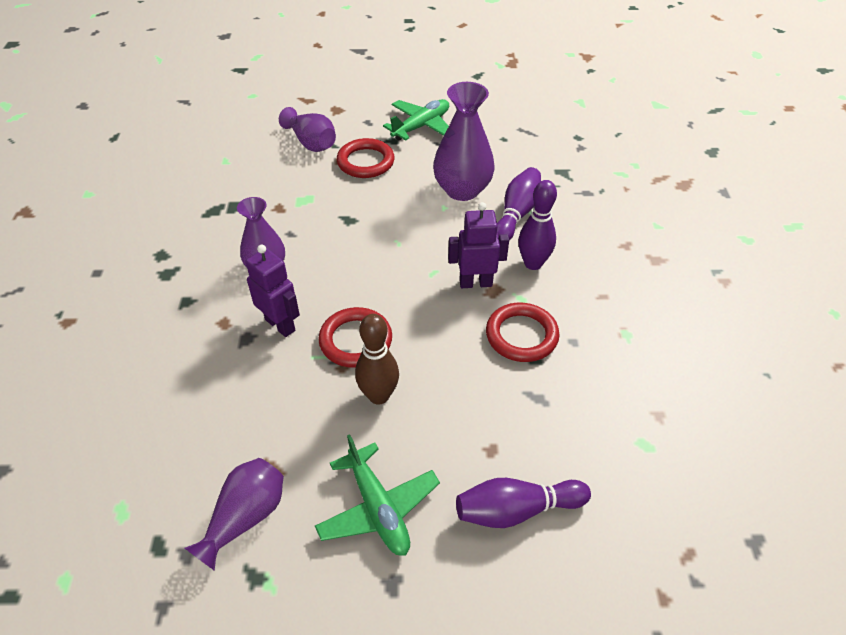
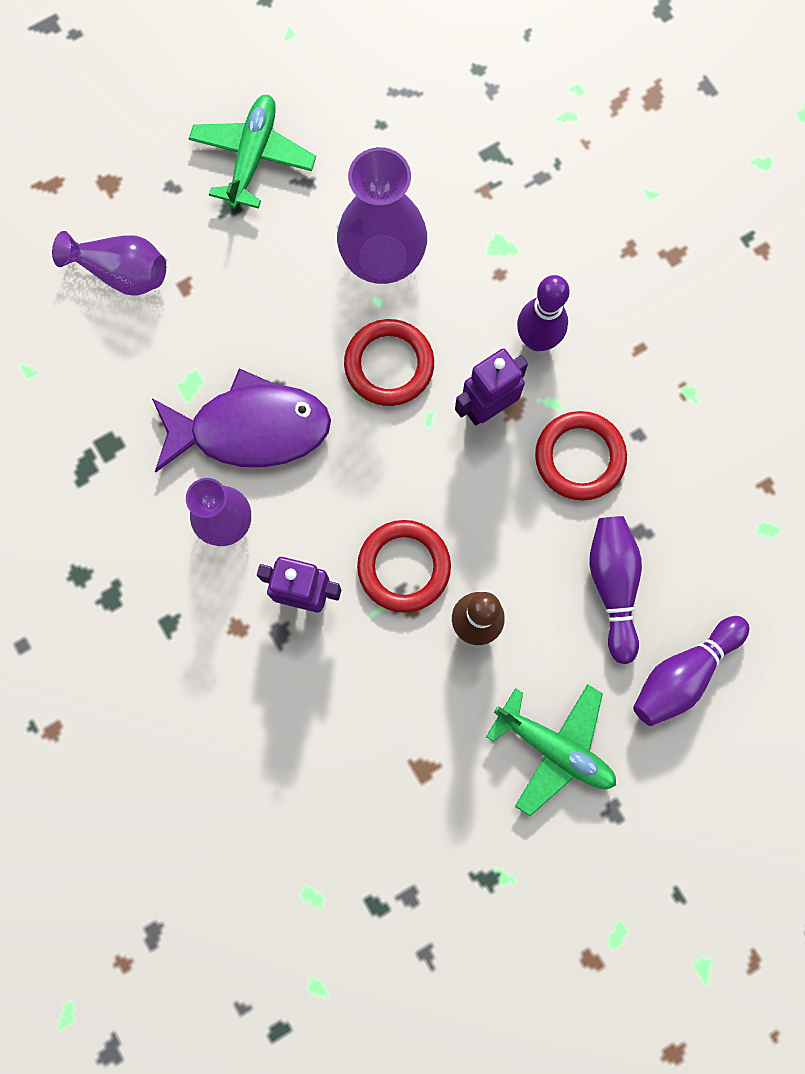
camera: 30 degrees left, 30 degrees up
purple vase [185,458,284,571] -> none
red ring [337,138,395,178] -> red ring moved to [344,319,434,406]
purple bowling pin [497,167,541,241] -> purple bowling pin moved to [589,516,642,664]
none -> purple fish [152,368,331,472]

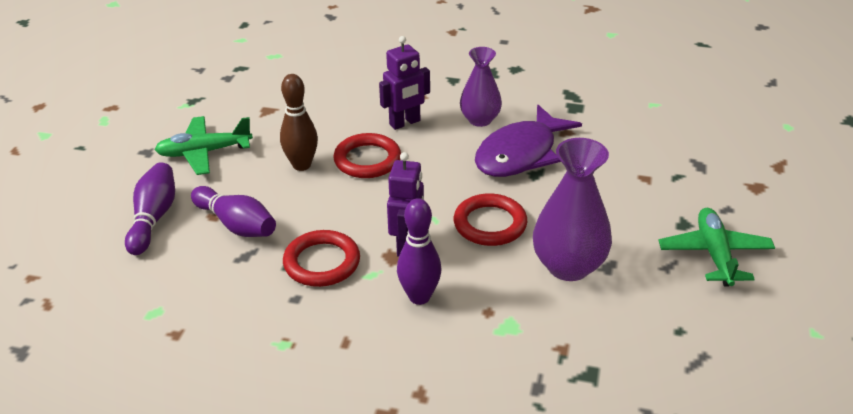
camera: 135 degrees right, 40 degrees down
purple vase [52,231,166,296] -> none
green plane [189,95,316,209] -> green plane turned 150 degrees counterclockwise [658,208,775,286]

